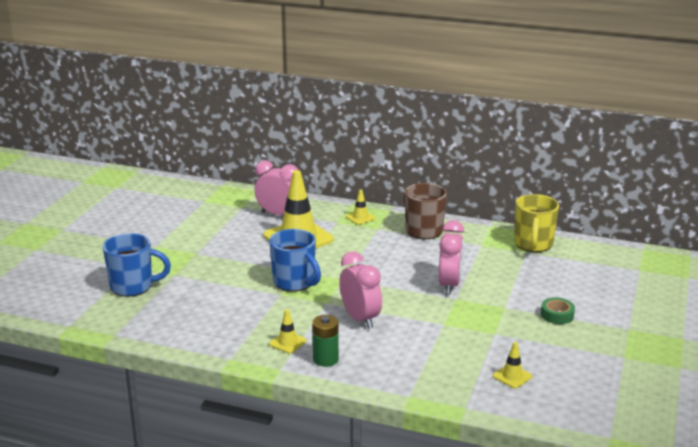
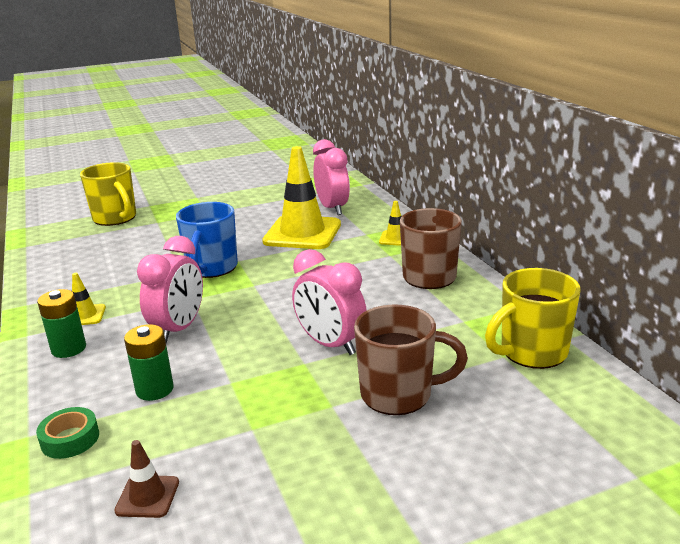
camera: 50 degrees right, 0 degrees up
blue mug [103,233,171,297] -> yellow mug [80,162,136,226]
pink clock [439,220,464,295] -> pink clock turned 75 degrees clockwise [292,249,367,355]
yellow traffic cone [493,342,532,389] -> brown traffic cone [114,440,179,518]
green tape [541,298,575,324] -> green tape moved to [36,407,99,459]
none -> green battery [124,324,174,401]
none -> brown mug [354,305,468,415]

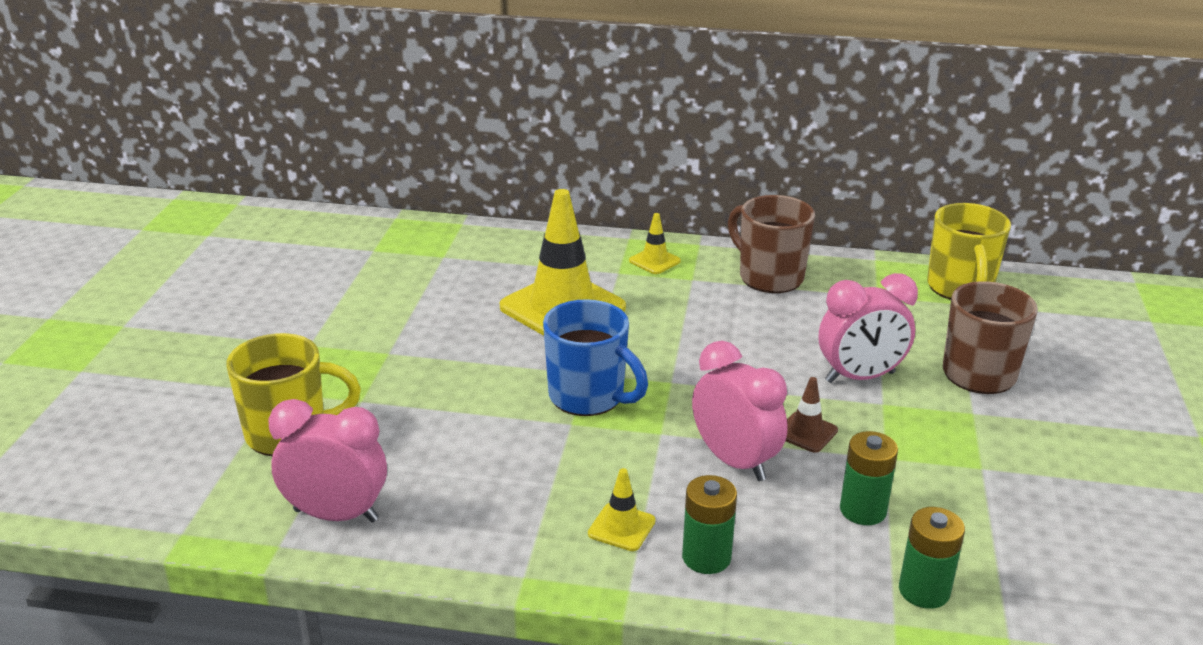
camera: 60 degrees left, 5 degrees up
green tape [36,407,99,459] -> green battery [899,507,965,609]
brown traffic cone [114,440,179,518] -> brown traffic cone moved to [786,377,838,453]
pink clock [313,139,350,215] -> pink clock moved to [268,399,387,522]

